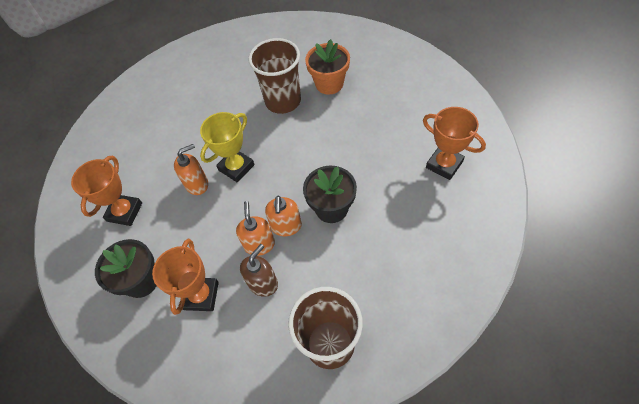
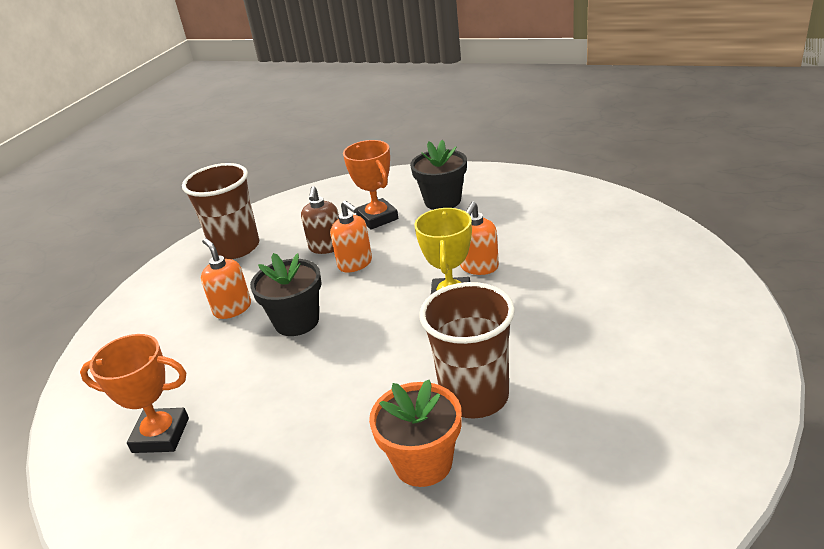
camera: 145 degrees right, 25 degrees down
orange trophy [71,156,142,226] -> none
orange soap dispenser [265,196,302,236] -> orange soap dispenser moved to [201,238,251,319]

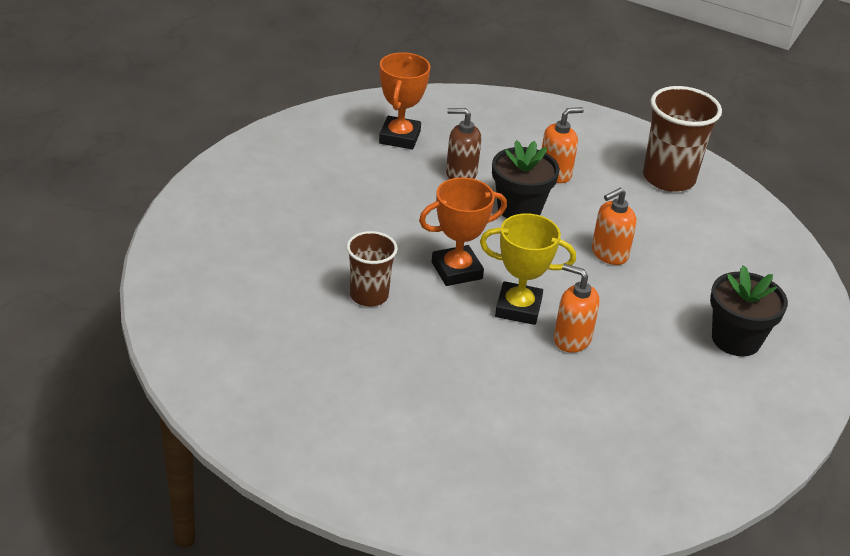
camera: 90 degrees right, 5 degrees up
brown soap dispenser [301,186,339,254] -> brown soap dispenser moved to [446,108,481,179]
orange trophy [343,140,398,230] -> orange trophy moved to [419,177,507,286]
orange flower pot [369,380,462,487] -> none
brown cup [419,282,515,419] -> brown cup [346,231,398,306], size x0.63

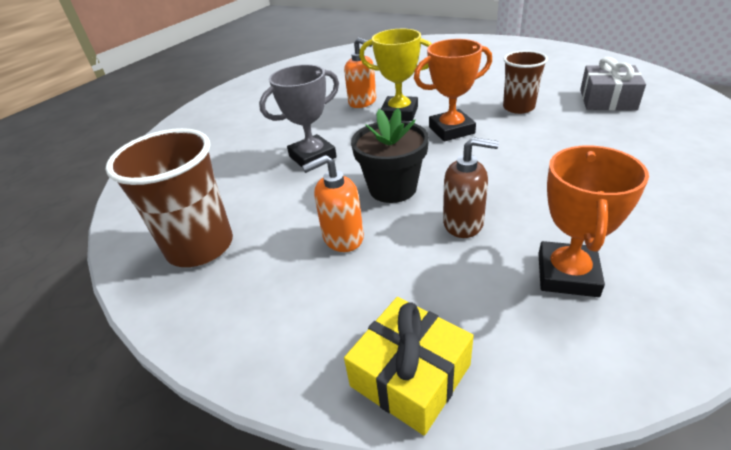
camera: 170 degrees left, 0 degrees up
orange soap dispenser [592,188,637,265] -> grey trophy [259,64,339,167]
black flower pot [710,265,788,356] -> none
none -> yellow gift [344,297,473,436]
none -> grey gift [580,57,646,111]

